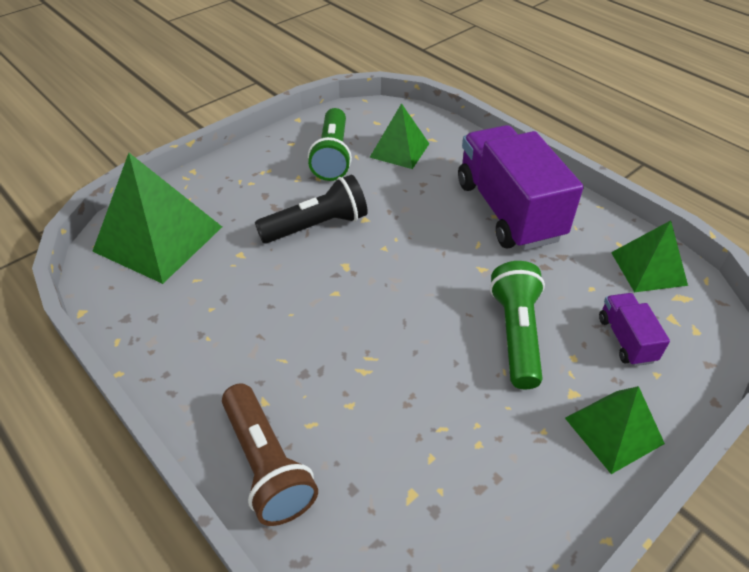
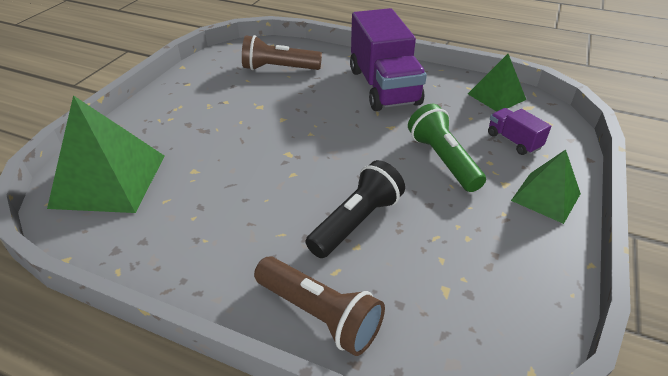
camera: 25 degrees left, 5 degrees down
black flashlight [255,175,368,244] -> black flashlight moved to [306,160,405,258]
green flashlight [308,108,352,181] -> none
green pyramid [369,103,429,169] -> brown flashlight [242,35,322,70]
purple truck [458,125,584,250] -> purple truck turned 150 degrees counterclockwise [350,8,427,111]

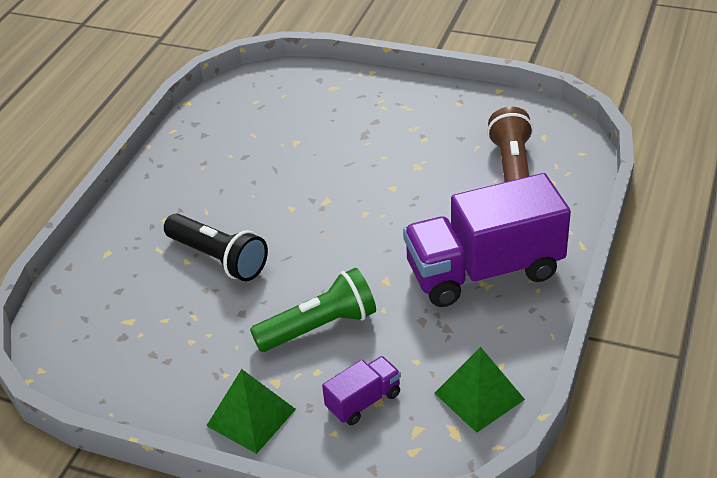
camera: 90 degrees right, 0 degrees up
green pyramid [47,95,165,213] -> none
brown flashlight [254,256,385,356] -> none

